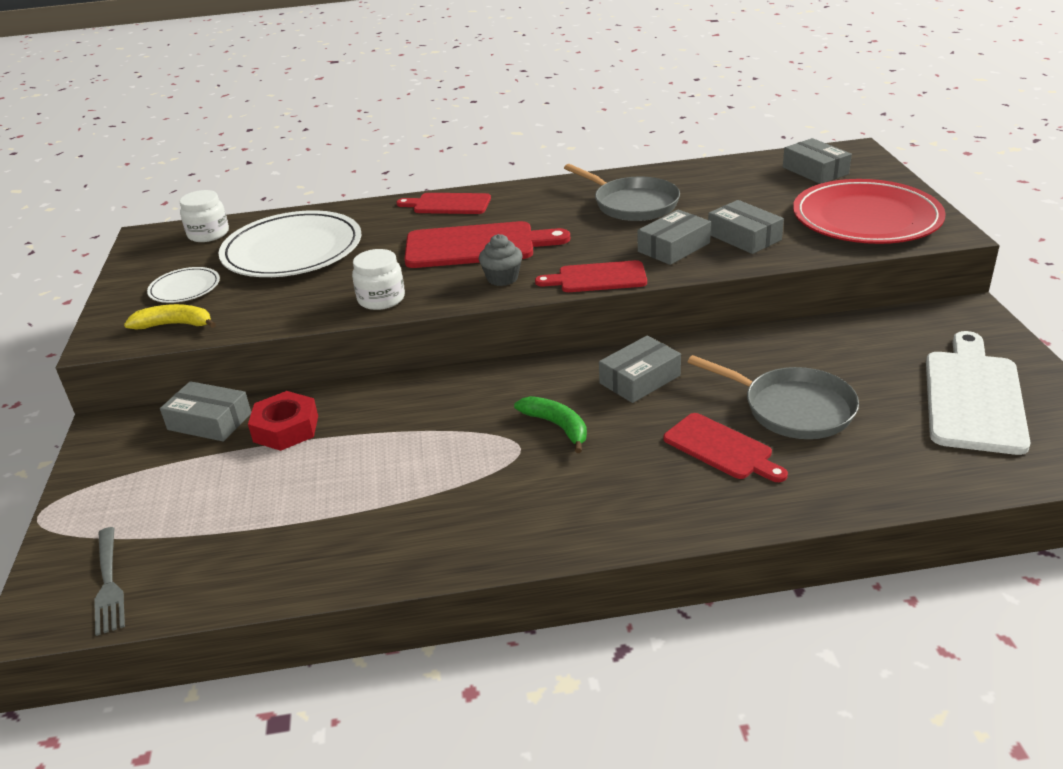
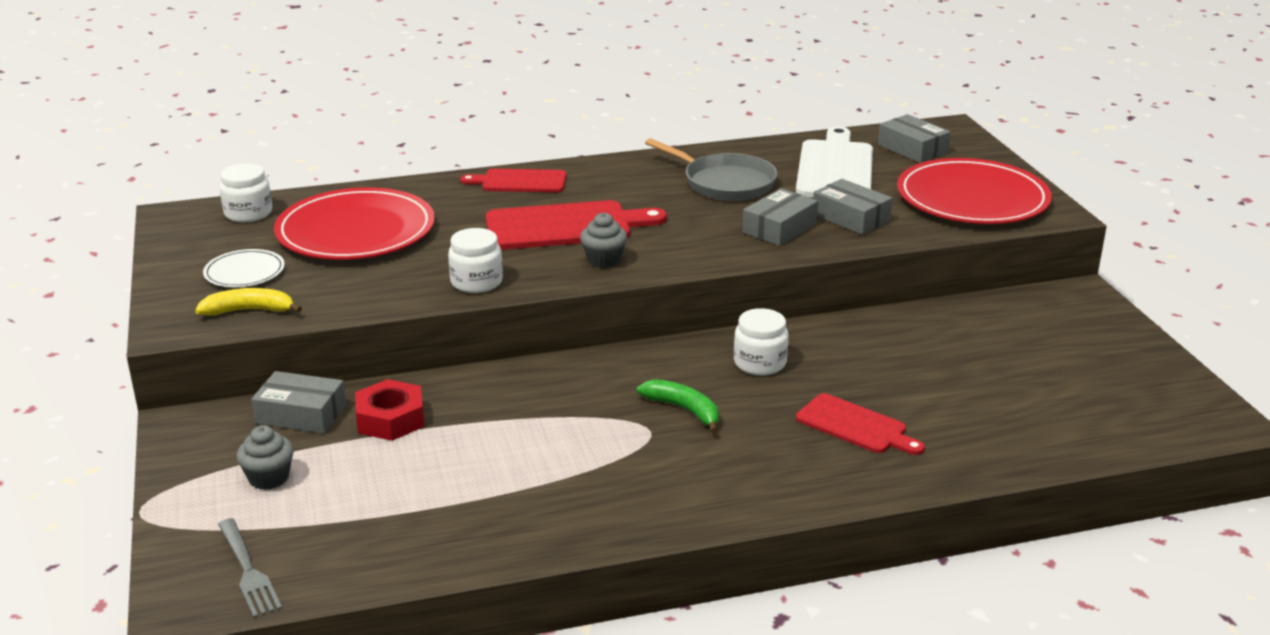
camera: 10 degrees left, 5 degrees down
white plate [218,210,361,277] -> red plate [274,187,435,260]
red cutting board [535,260,647,292] -> none
grey box [599,336,681,403] -> white jar [734,308,789,375]
grey pan [688,355,859,439] -> none
white cutting board [926,331,1031,455] -> white cutting board moved to [796,127,873,197]
none -> grey cupcake [236,425,294,490]

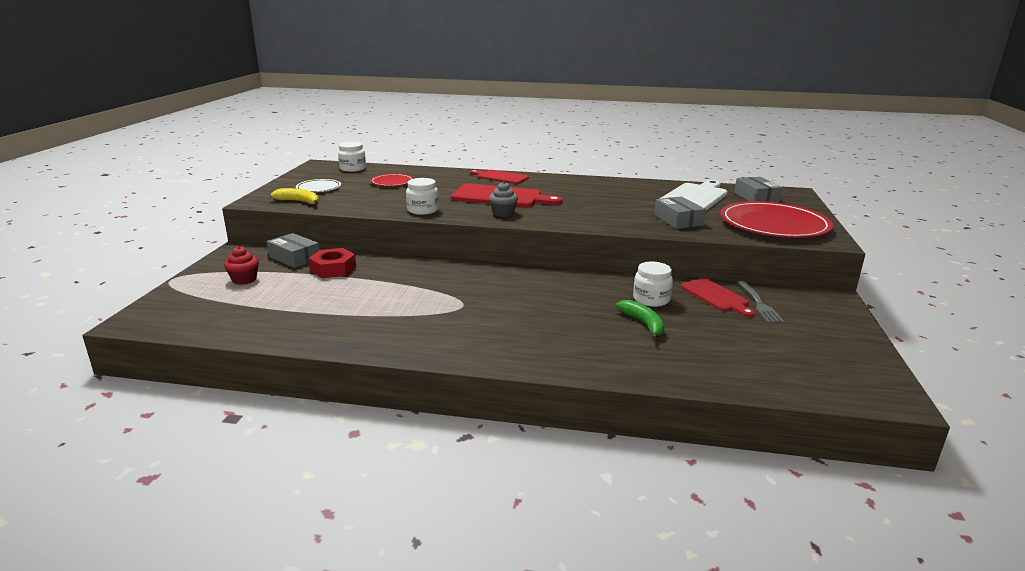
camera: 25 degrees right, 5 degrees down
grey fork [218,518,282,618] -> grey fork moved to [738,281,784,323]
grey cupcake [236,425,294,490] -> red cupcake [224,246,259,285]
red plate [274,187,435,260] -> red plate [370,174,413,186], size x0.48
green banana [637,379,719,433] -> green banana moved to [616,300,665,340]
grey pan [645,138,777,201] -> none
white jar [734,308,789,375] -> white jar moved to [633,261,673,307]
grey box [742,188,818,246] -> none
red cutting board [796,393,925,455] -> red cutting board moved to [681,278,755,317]

